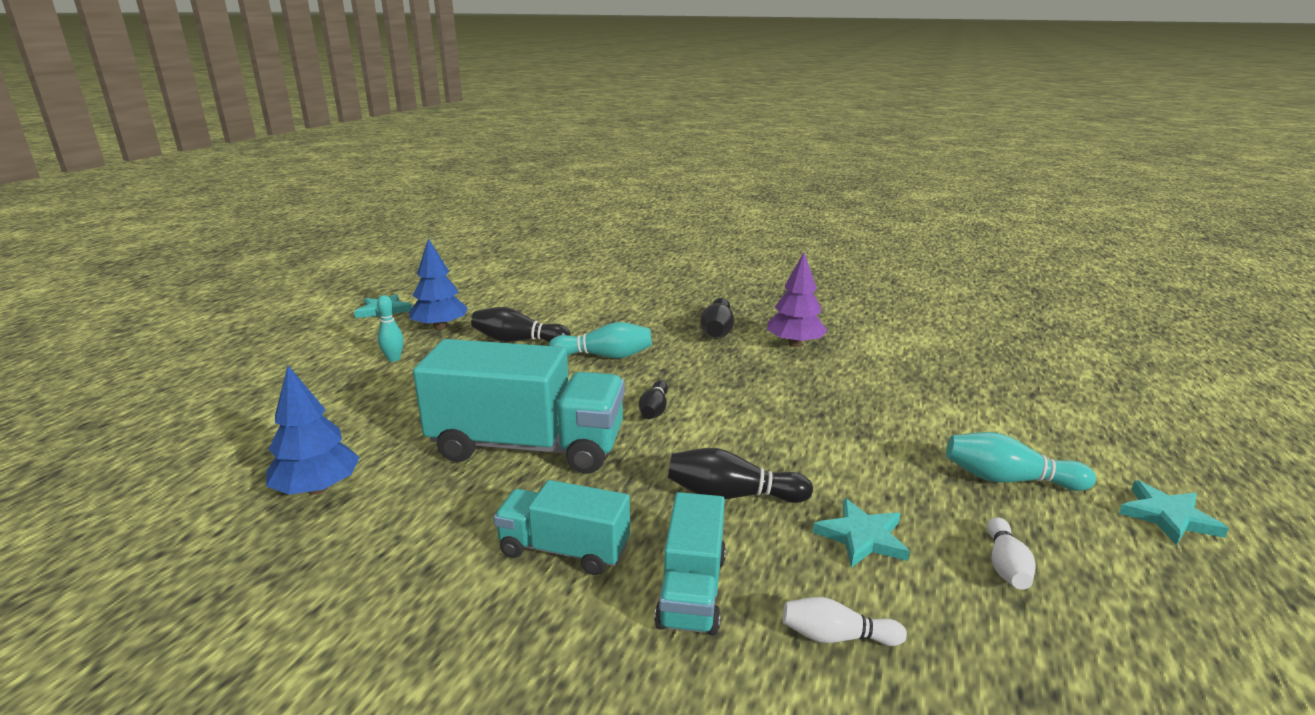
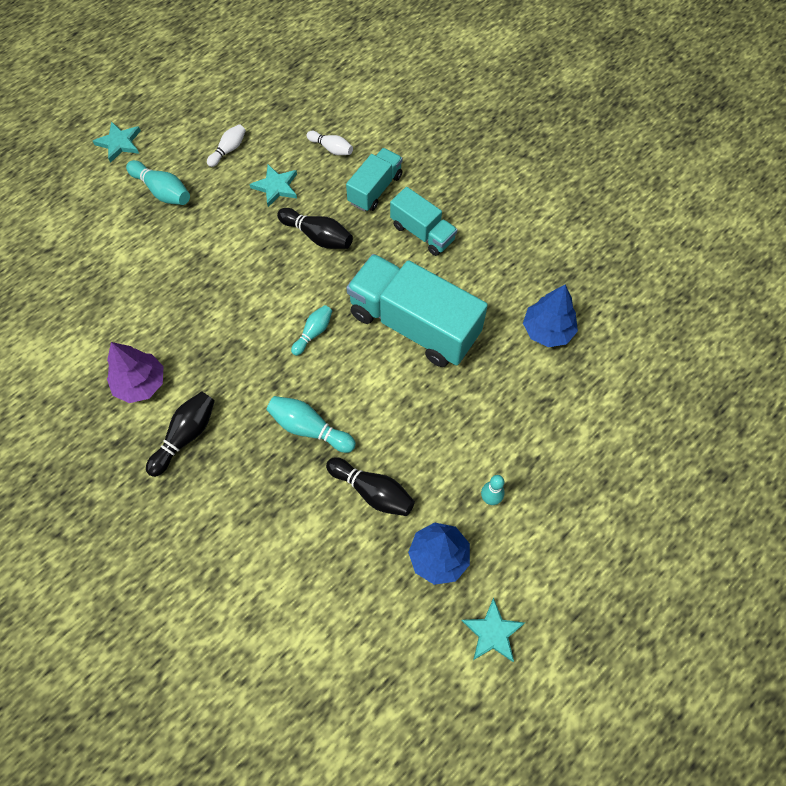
camera: 155 degrees left, 40 degrees up
black bowling pin [639,380,668,419] -> turquoise bowling pin [291,305,332,356]

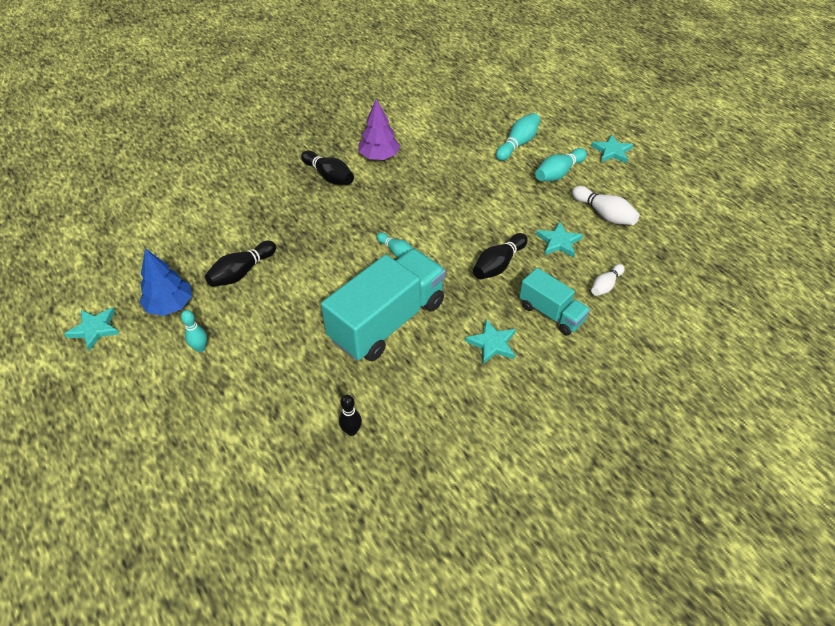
camera: 100 degrees right, 15 degrees down
white bowling pin [207,124,246,167] -> white bowling pin [572,186,640,225], size x1.52
turquoise bowling pin [267,396,356,453] -> turquoise bowling pin moved to [496,113,540,161]
turquoise truck [390,187,457,256] -> turquoise star [465,319,516,364]
blue tree [523,284,578,347] -> black bowling pin [339,395,362,436]

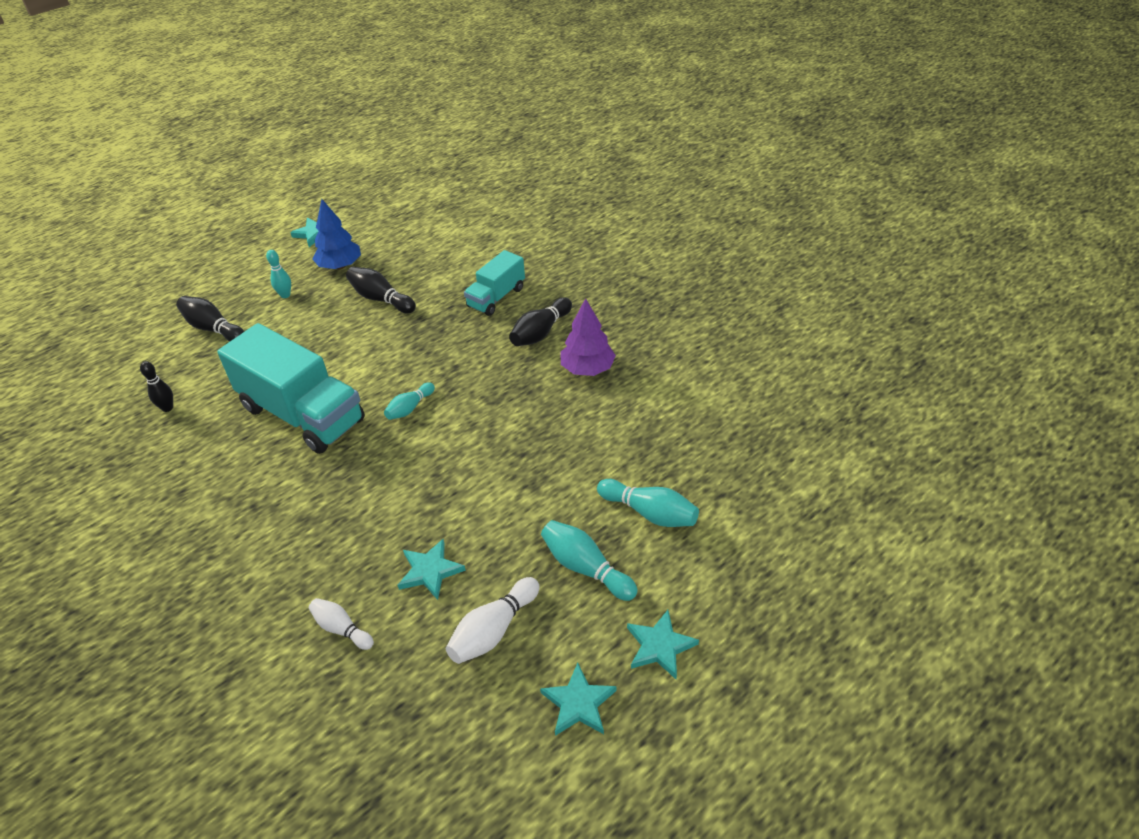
camera: 85 degrees right, 5 degrees down
turquoise star [465,319,516,364] -> turquoise star moved to [540,663,617,736]
black bowling pin [473,233,528,279] -> black bowling pin moved to [176,296,244,342]
turquoise truck [519,268,590,336] -> turquoise truck moved to [464,250,525,316]

